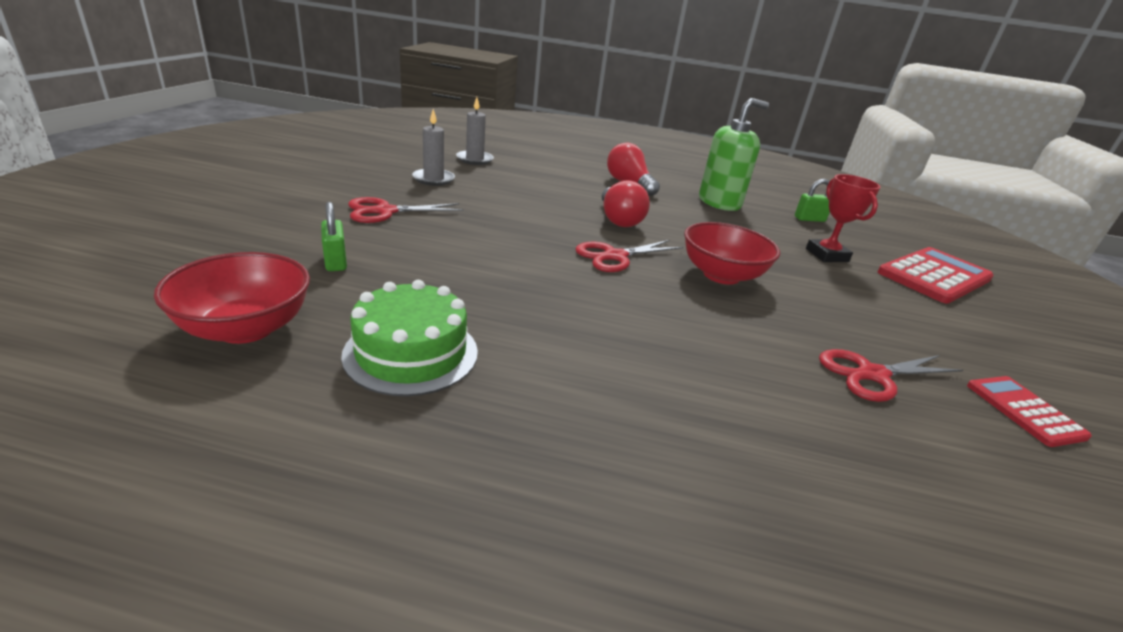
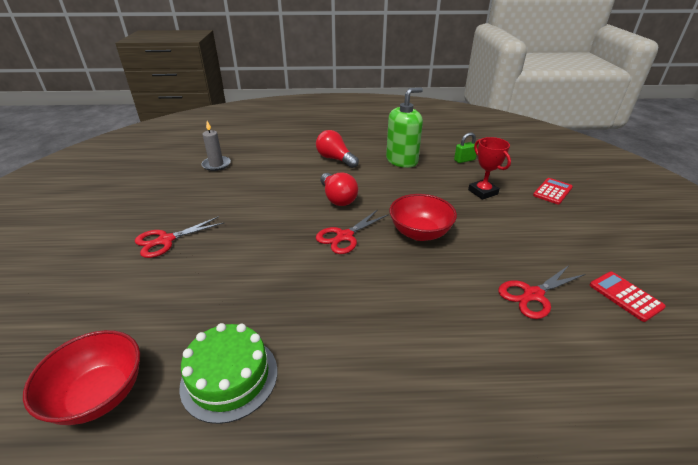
camera: 10 degrees left, 5 degrees up
green padlock [321,202,347,271] -> none
grey candle [412,109,455,186] -> none
red calculator [877,247,994,304] -> red calculator [533,178,573,205], size x0.56

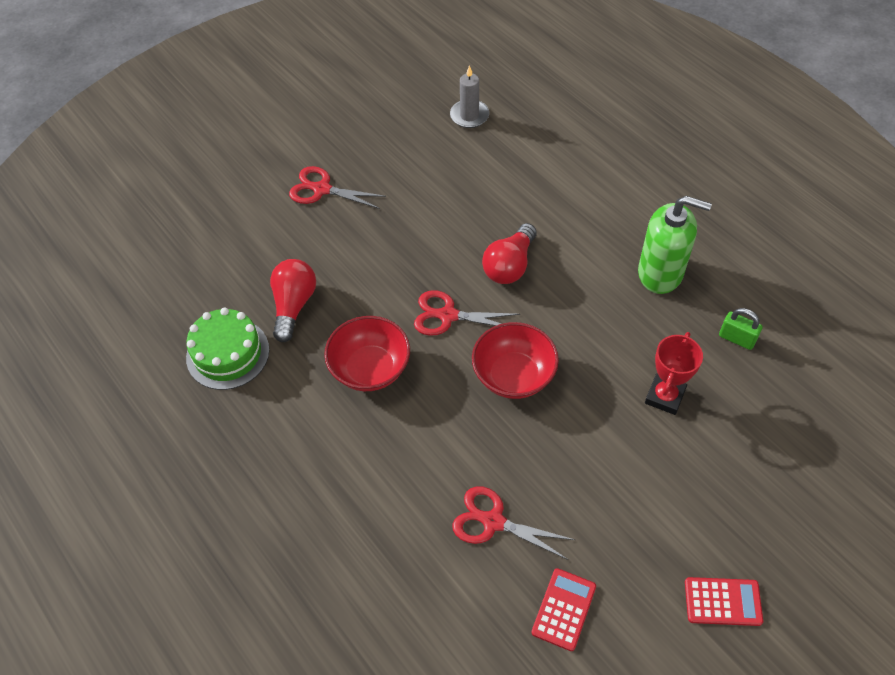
camera: 55 degrees right, 20 degrees up
red bowl [23,330,140,425] -> red bowl moved to [324,316,410,391]
red light bulb [316,130,359,168] -> red light bulb moved to [270,259,316,342]
red calculator [533,178,573,205] -> red calculator moved to [685,577,763,626]

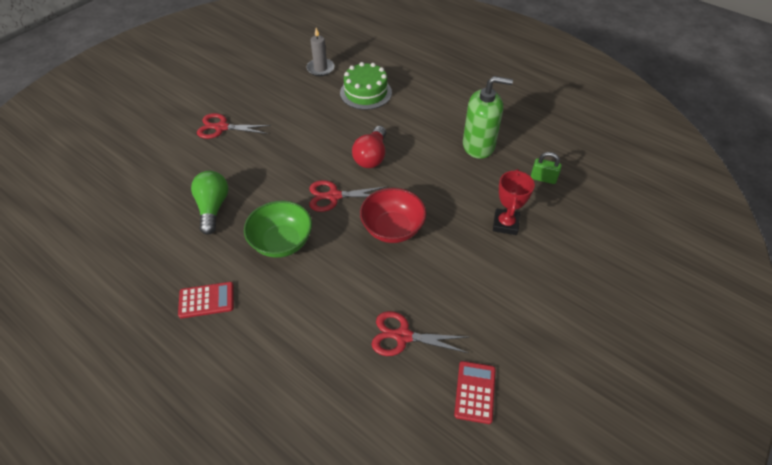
camera: 15 degrees left, 5 degrees down
green cake [186,307,269,390] -> green cake moved to [340,62,392,110]
red light bulb [270,259,316,342] -> green light bulb [191,171,228,235]
red bowl [324,316,410,391] -> green bowl [244,201,312,258]
red calculator [685,577,763,626] -> red calculator moved to [178,282,234,318]

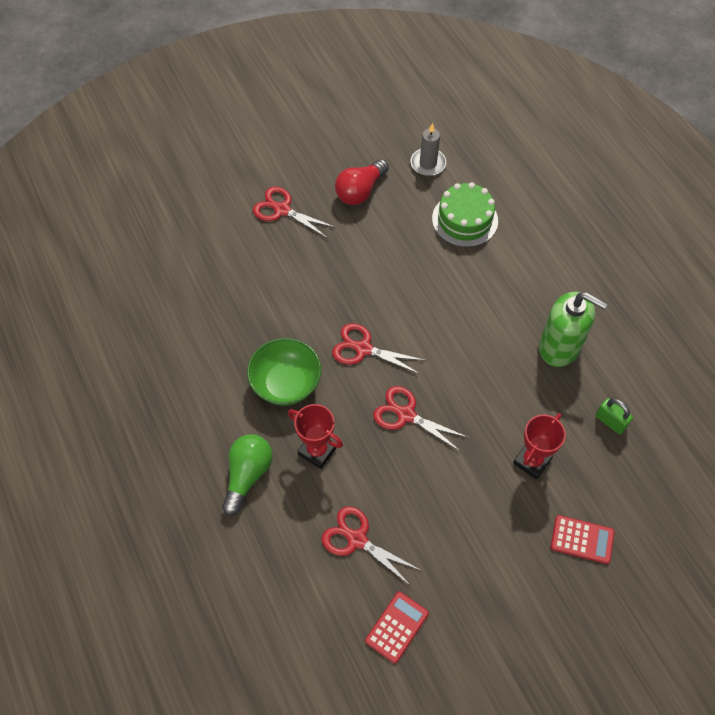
camera: 25 degrees right, 10 degrees up
red calculator [178,282,234,318] -> red calculator moved to [551,515,614,564]
green light bulb [191,171,228,235] -> green light bulb moved to [222,434,273,516]
red light bulb [352,126,386,168] -> red light bulb moved to [335,159,389,205]
red bowl [360,188,426,243] -> red scissors [373,386,469,452]
none -> red trophy [288,404,343,469]

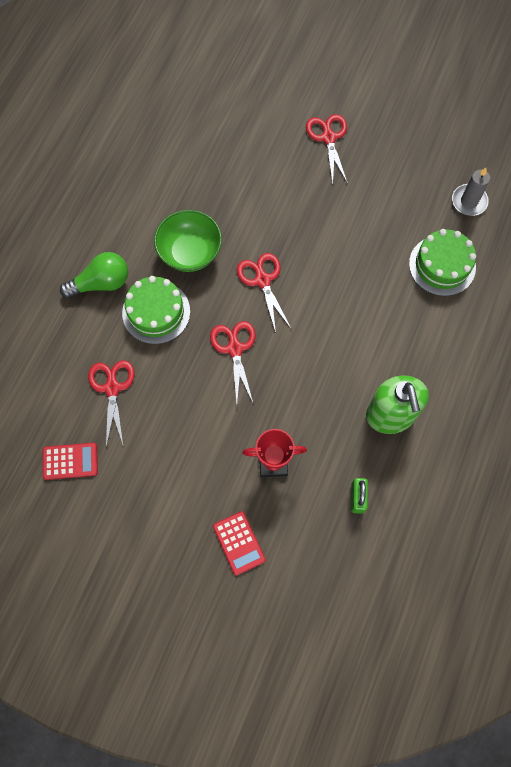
camera: 50 degrees right, 10 degrees up
red trophy [288,404,343,469] -> green cake [122,276,190,344]
red light bulb [335,159,389,205] -> none

